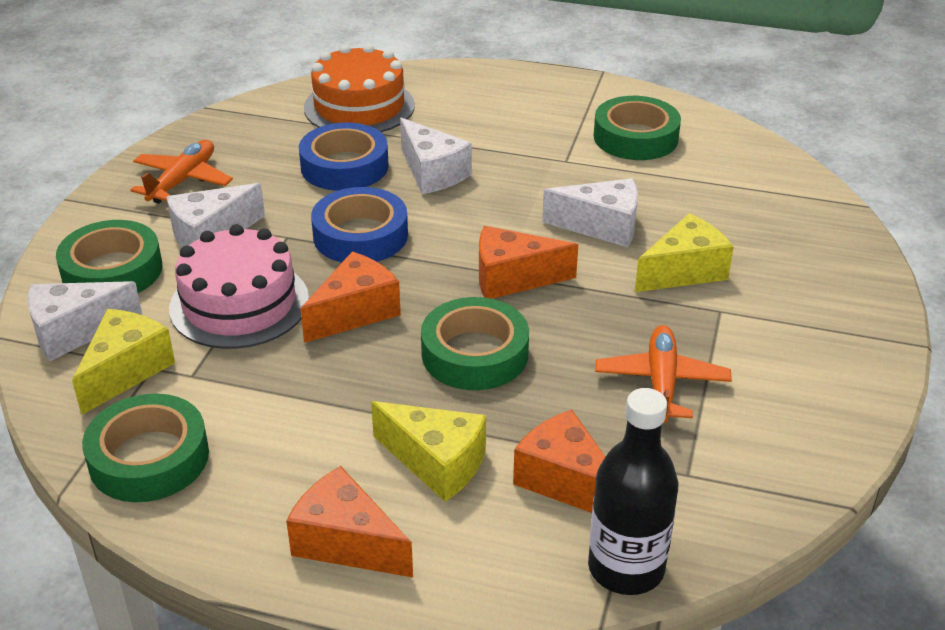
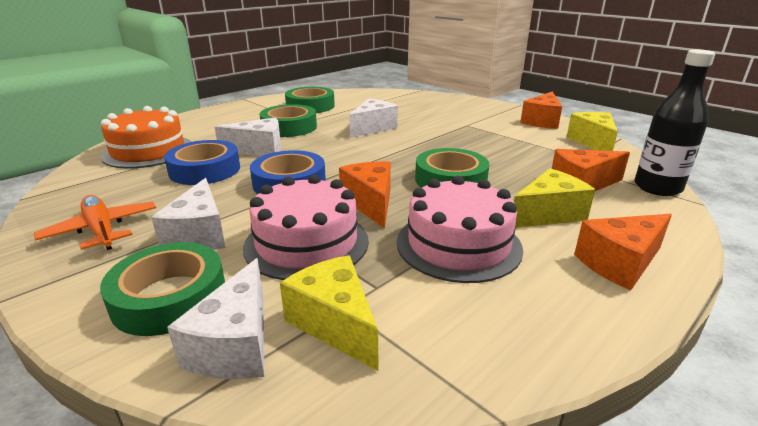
camera: 60 degrees left, 10 degrees down
green tape [82,394,209,502] -> green tape moved to [260,104,317,137]
orange cheese [479,226,578,299] -> orange cheese moved to [520,91,562,129]
orange plane [595,325,732,423] -> none
yellow cheese [635,213,734,292] -> yellow cheese moved to [567,112,618,151]
none -> pink cake [397,176,523,283]

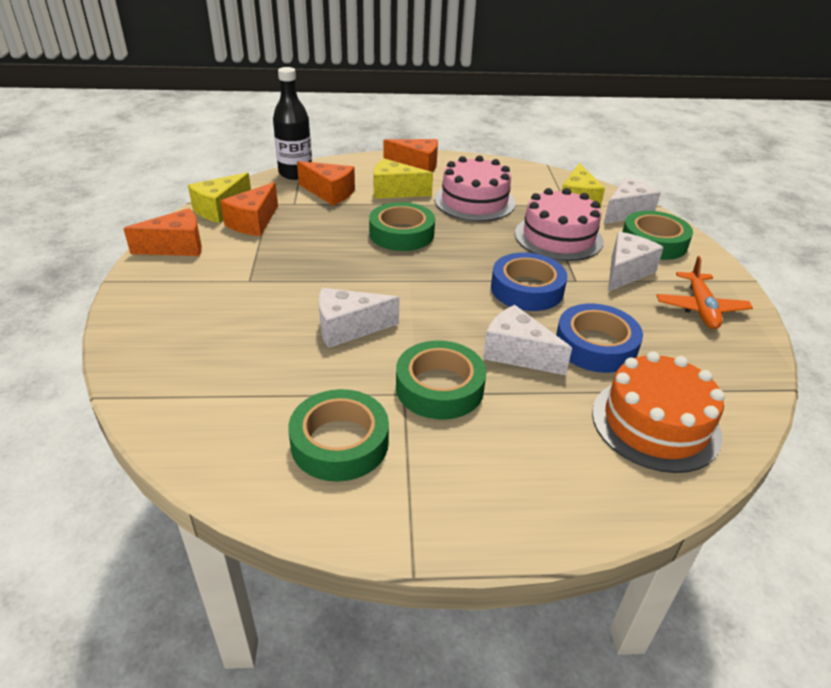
camera: 140 degrees left, 10 degrees up
orange cheese [339,161,391,229] -> orange cheese moved to [221,182,278,236]

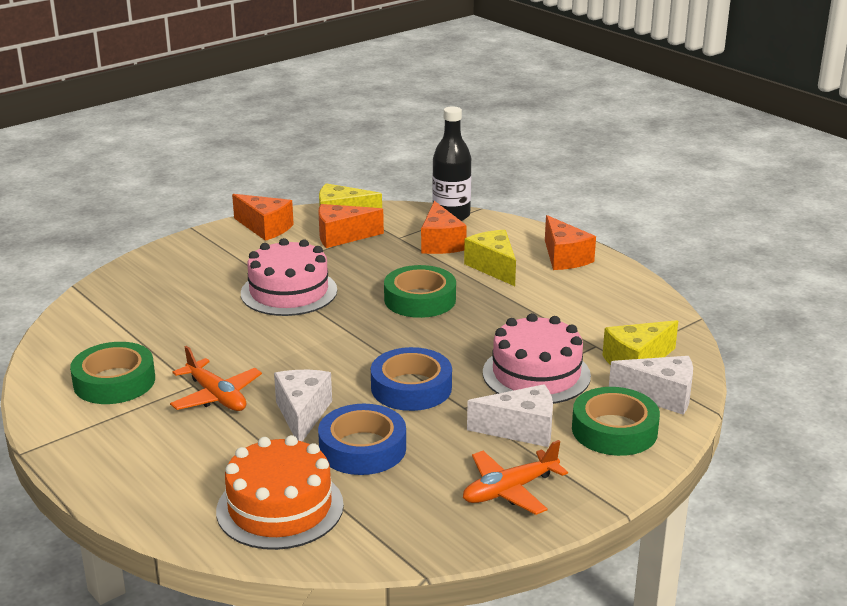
camera: 55 degrees right, 10 degrees down
white cheese [319,288,399,348] -> none
green tape [396,341,486,420] -> orange plane [170,346,262,411]
pink cake [434,155,515,221] -> pink cake moved to [241,238,337,316]

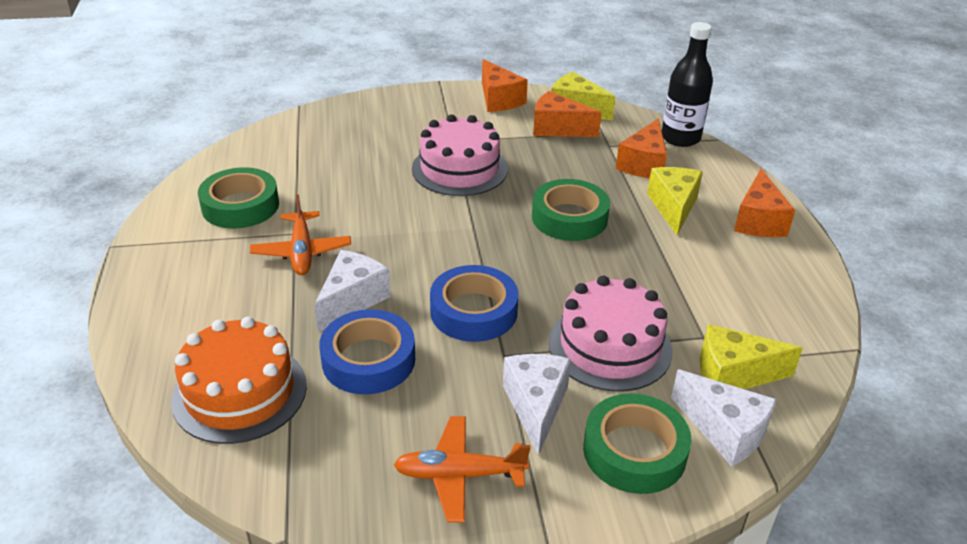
camera: 30 degrees right, 10 degrees up
white cheese [467,384,553,447] -> white cheese turned 120 degrees counterclockwise [503,354,571,456]

